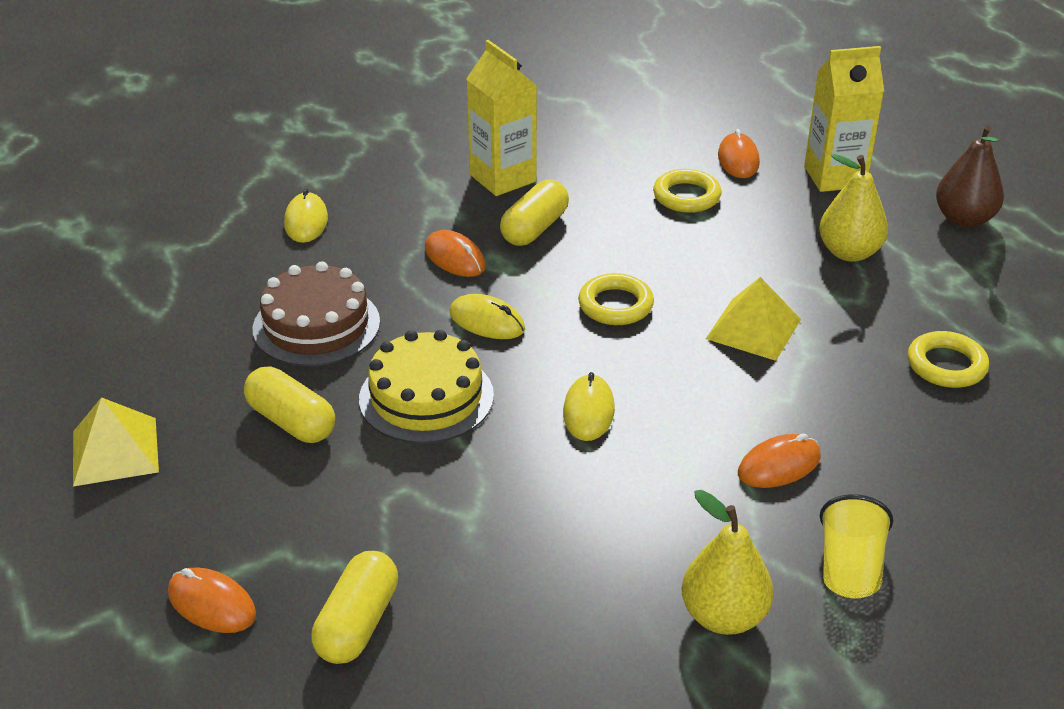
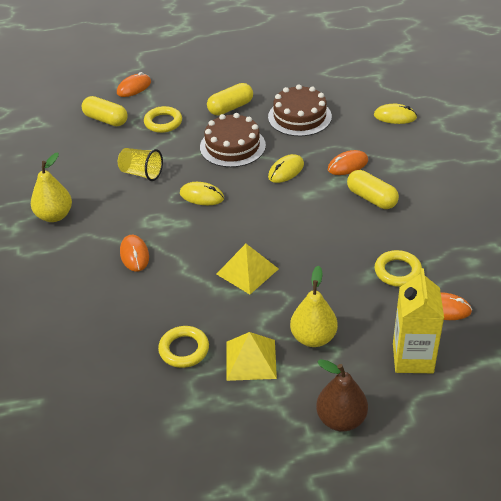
camera: 105 degrees right, 5 degrees up
yellow pyramid [73,397,159,486] -> yellow pyramid moved to [226,332,277,381]
yellow cake [359,330,494,444] -> brown cake [200,113,266,167]
yellow carton [466,40,537,196] -> none
yellow ring [578,273,654,325] -> yellow ring moved to [144,106,182,133]
yellow cup [820,494,893,598] -> yellow cup moved to [118,148,163,181]

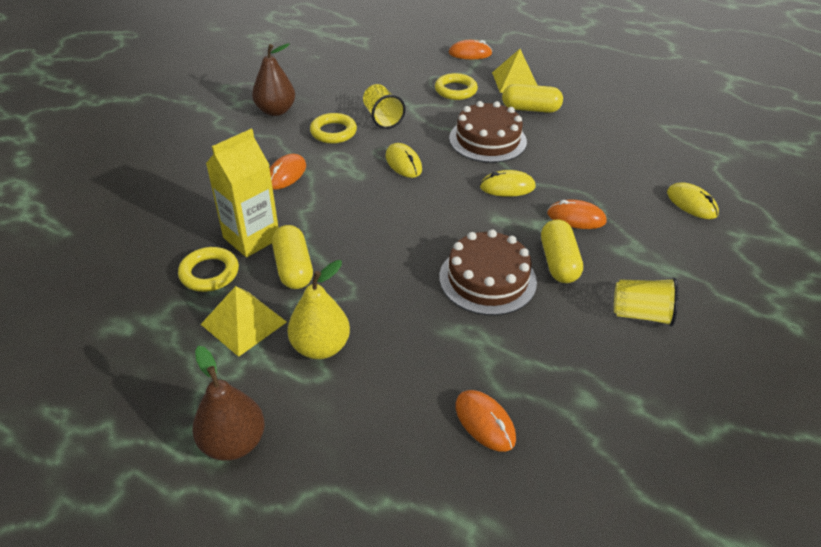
camera: 40 degrees right, 0 degrees up
yellow pear [31,153,72,222] -> brown pear [252,43,295,116]
yellow capsule [82,96,128,126] -> yellow capsule moved to [272,225,313,289]
yellow pyramid [216,244,279,294] -> yellow pyramid moved to [492,49,538,93]
brown cake [268,84,332,136] -> brown cake moved to [439,230,537,315]
yellow ring [375,250,422,287] -> yellow ring moved to [310,113,357,144]
yellow carton [393,268,444,373] -> yellow carton moved to [206,129,279,257]
none -> yellow cup [614,278,679,327]

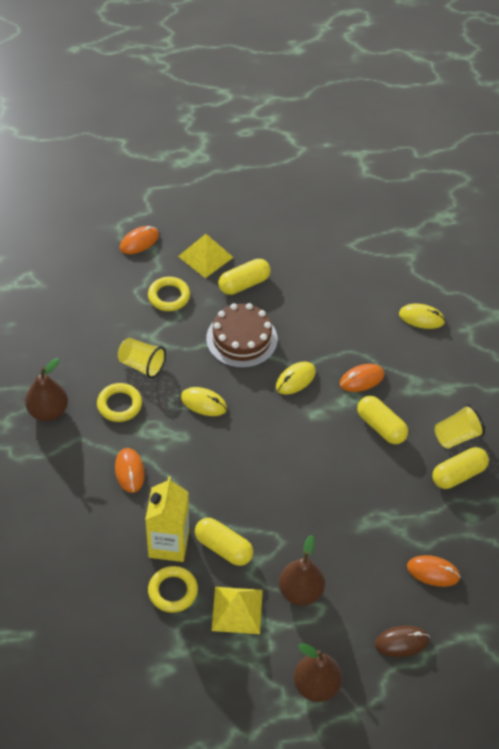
camera: 40 degrees left, 10 degrees up
yellow pear [288,260,350,359] -> brown pear [279,535,325,606]
brown cake [439,230,537,315] -> none
none -> brown mouse [375,625,430,657]
none -> yellow capsule [432,447,489,489]

